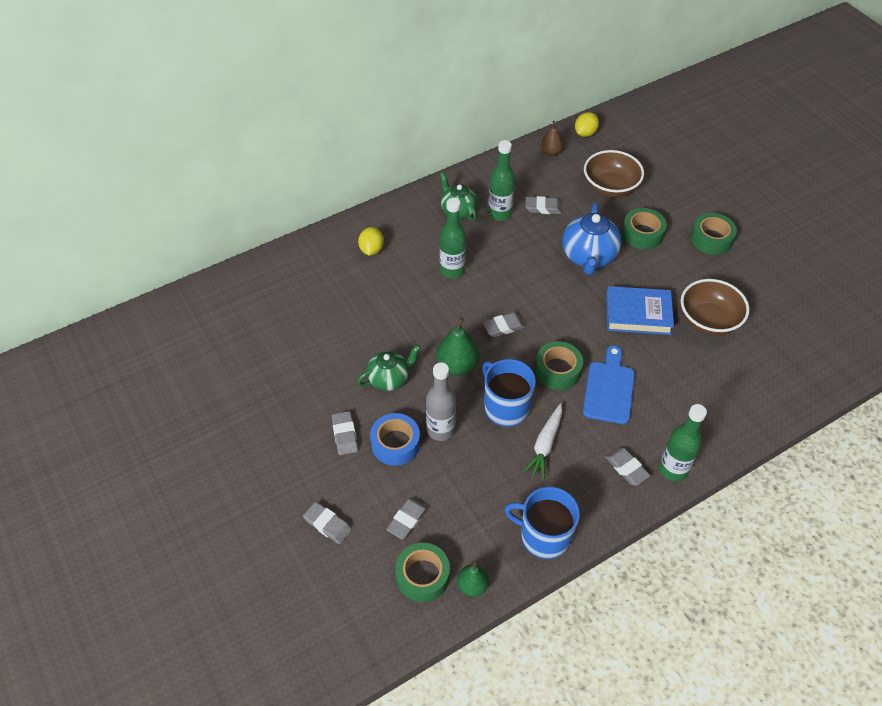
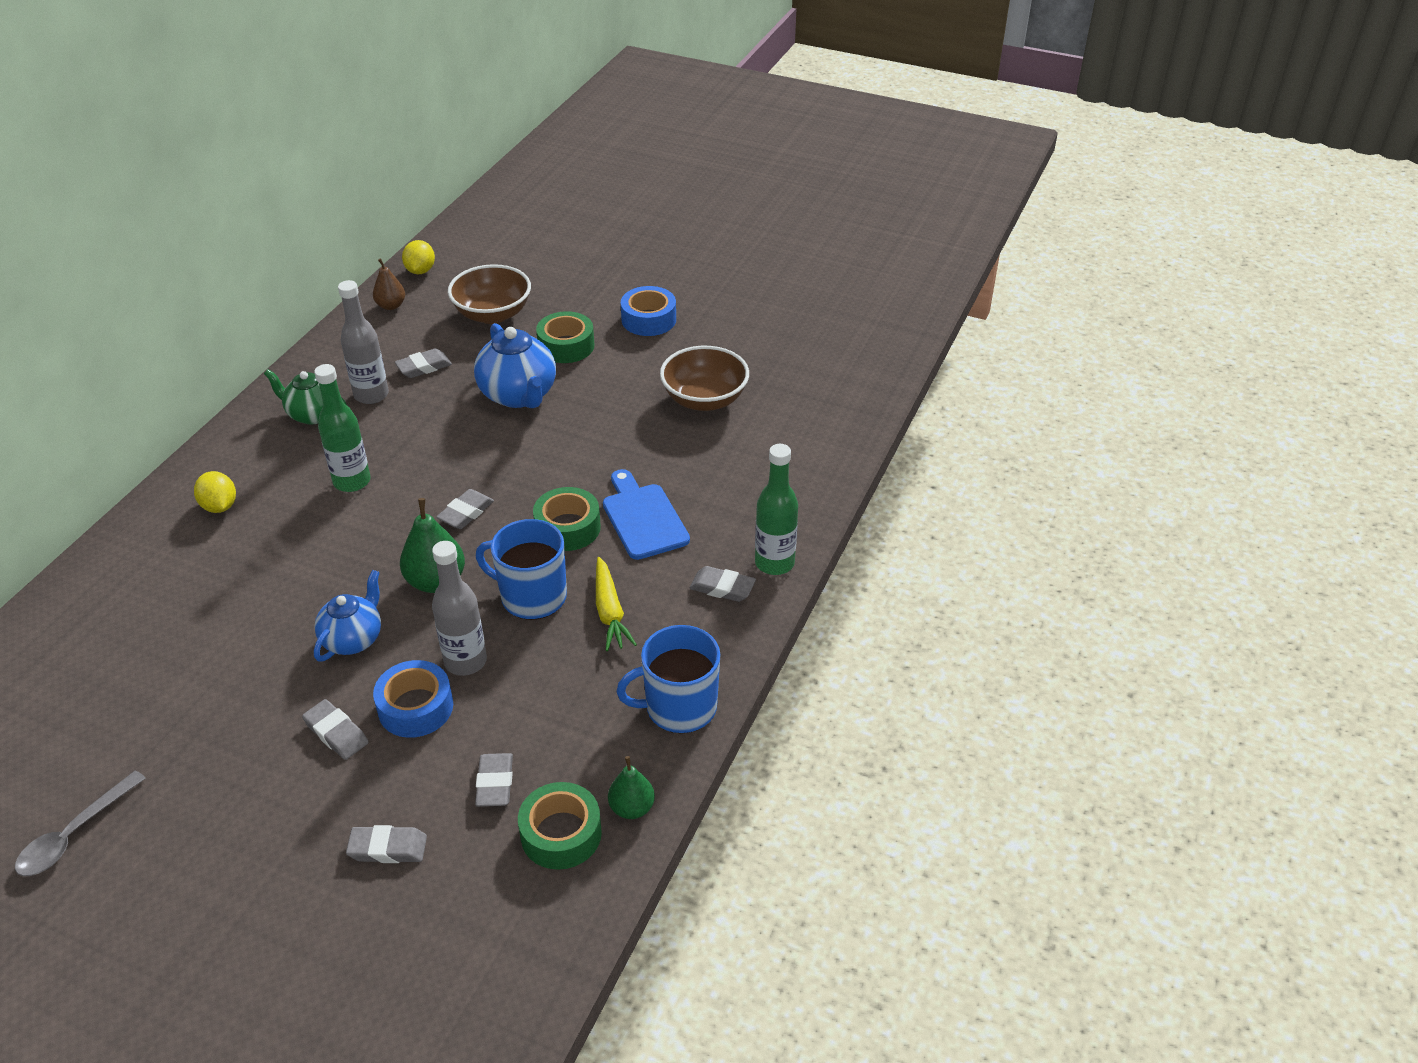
camera: 35 degrees left, 10 degrees down
green teapot [357,345,421,391] -> blue teapot [314,570,381,661]
green bottle [488,140,515,221] -> grey bottle [338,280,389,404]
white carrot [523,403,562,479] -> yellow carrot [596,557,637,651]
blue book [606,286,674,335] -> none
green tape [691,213,737,255] -> blue tape [621,286,676,336]
none -> grey spoon [15,770,146,876]

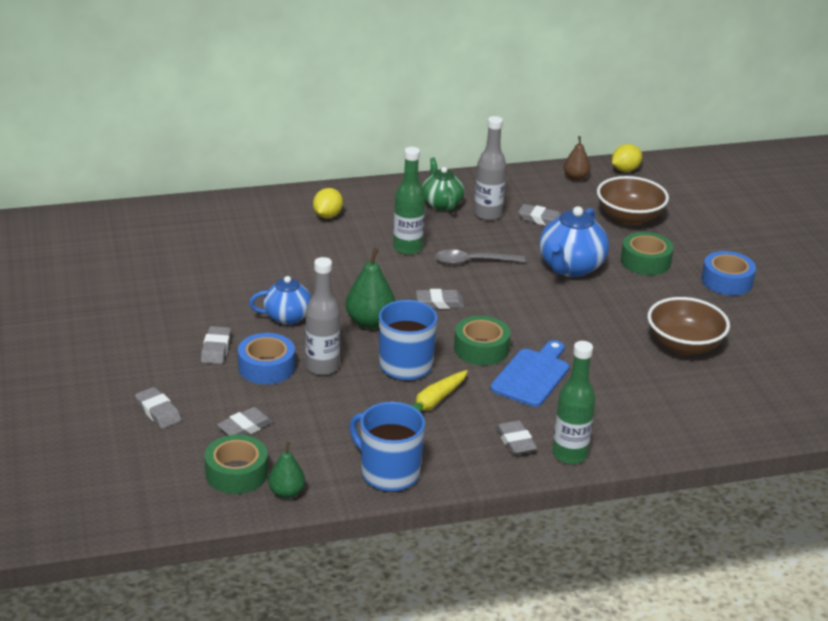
camera: 50 degrees right, 10 degrees down
grey spoon [15,770,146,876] -> grey spoon moved to [435,249,526,265]

